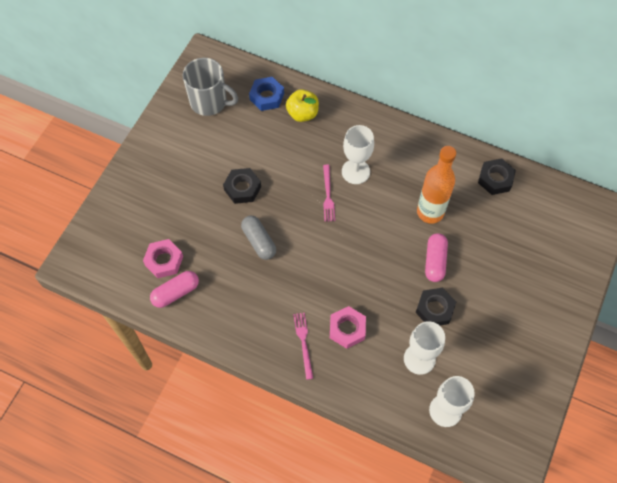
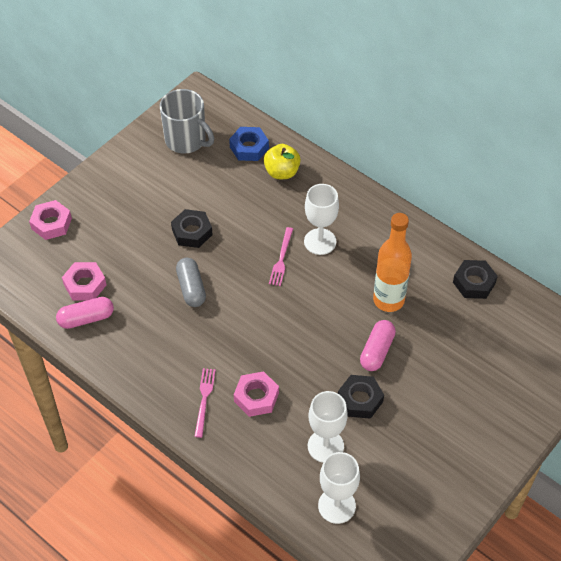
camera: 15 degrees right, 10 degrees down
none -> pink nut [29,200,72,240]

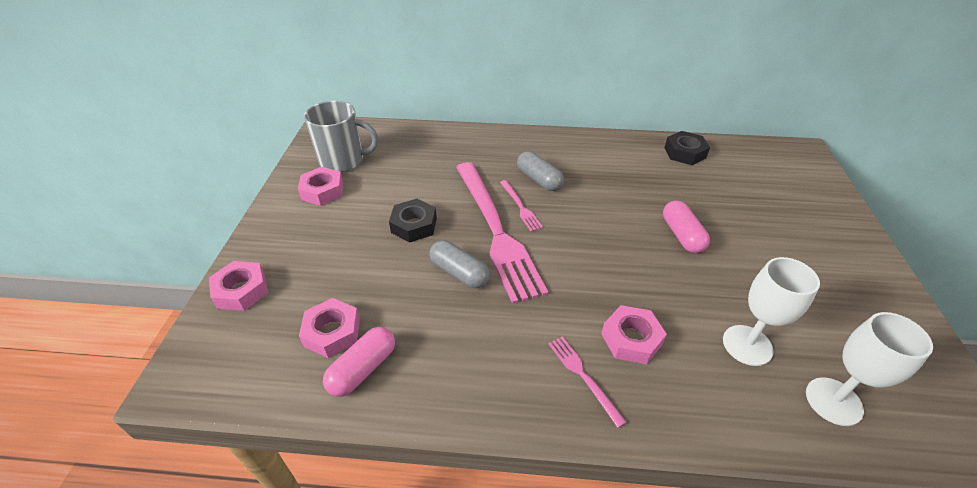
camera: 35 degrees left, 10 degrees down
blue nut [229,127,269,161] -> none
yellow apple [264,144,301,179] -> none
white goblet [304,184,339,255] -> grey capsule [517,151,564,191]
black nut [338,375,384,419] -> none
orange bottle [373,213,412,312] -> none
none -> pink nut [298,167,343,206]
none -> pink fork [456,162,548,304]

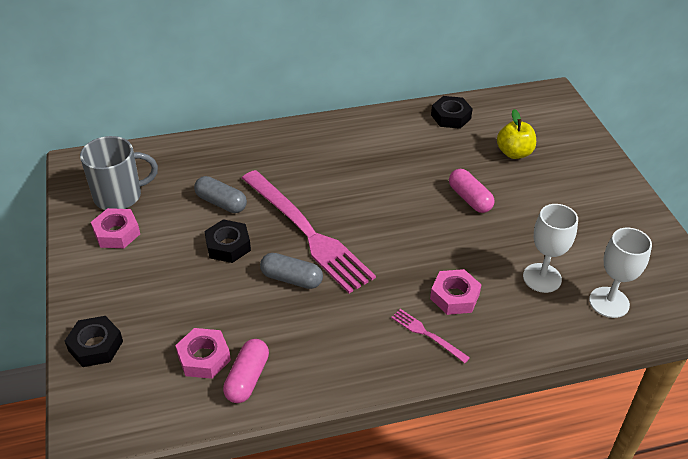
camera: 20 degrees left, 0 degrees up
pink nut [209,261,268,311] -> black nut [65,316,123,367]
pink fork [500,180,543,231] -> none
grey capsule [517,151,564,191] -> grey capsule moved to [194,176,247,213]
none -> yellow apple [497,109,536,159]

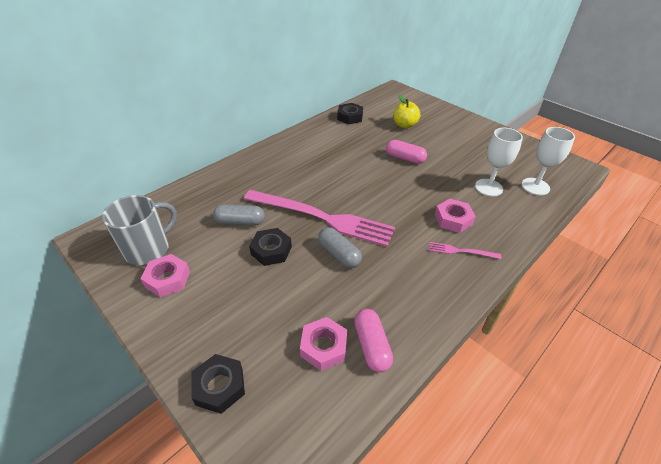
camera: 30 degrees left, 0 degrees up
grey capsule [260,253,323,289] -> grey capsule turned 60 degrees clockwise [318,227,362,268]

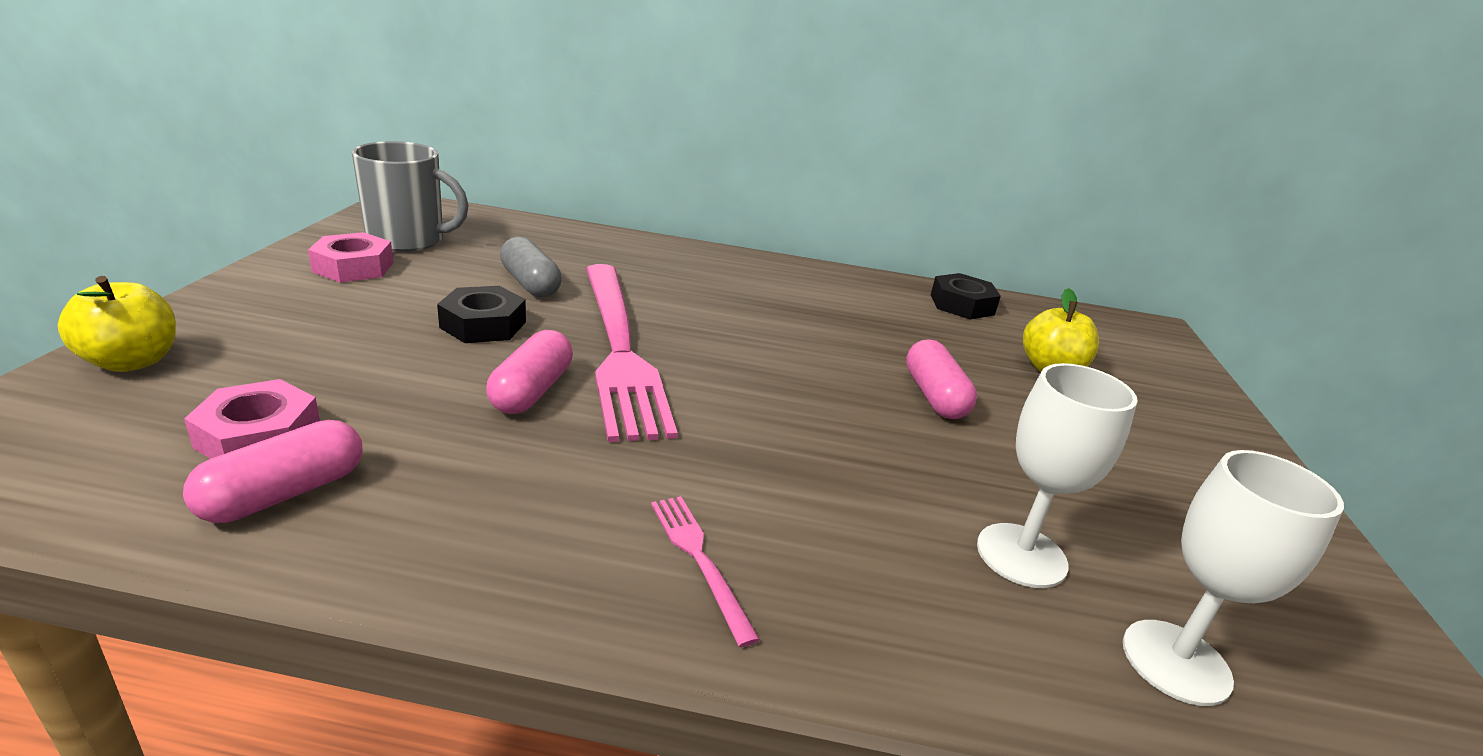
camera: 50 degrees right, 15 degrees down
black nut [191,354,245,414] -> yellow apple [58,276,176,372]
grey capsule [318,227,362,268] -> pink capsule [486,330,573,414]
pink nut [435,199,476,233] -> none

